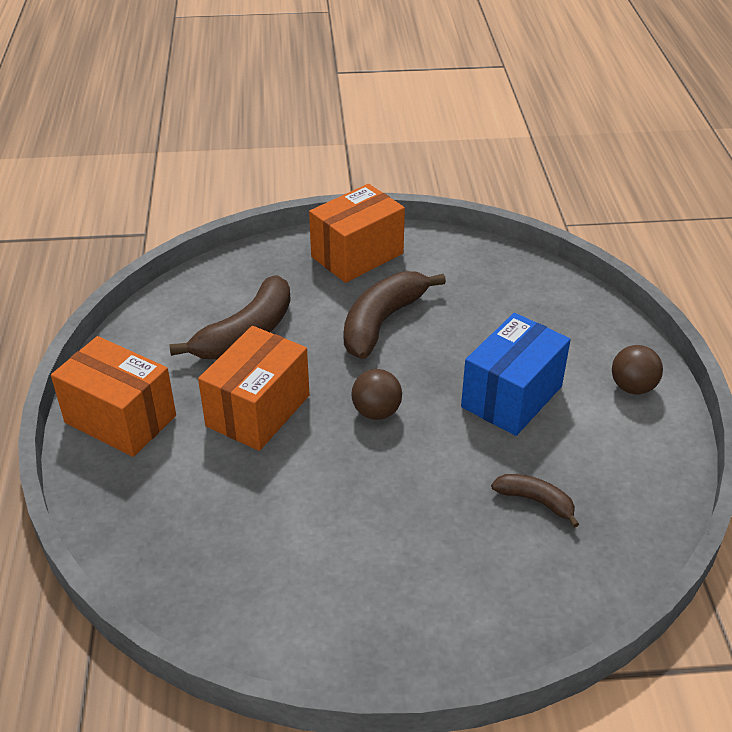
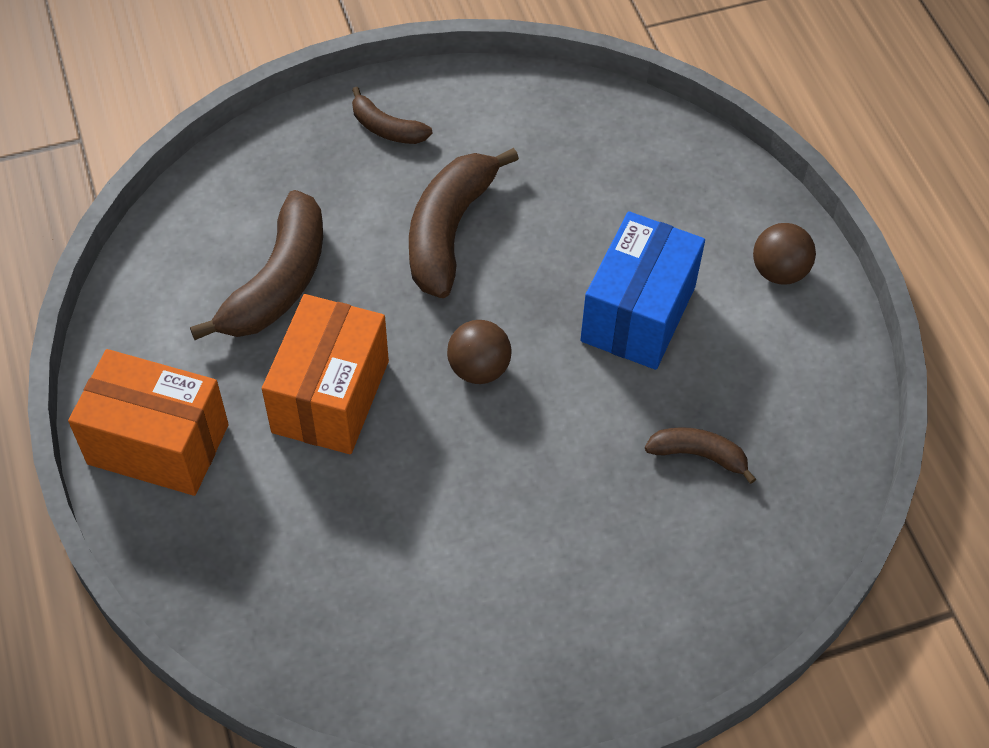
camera: 15 degrees left, 15 degrees up
orange box [309,184,405,283] -> brown banana [352,87,432,144]

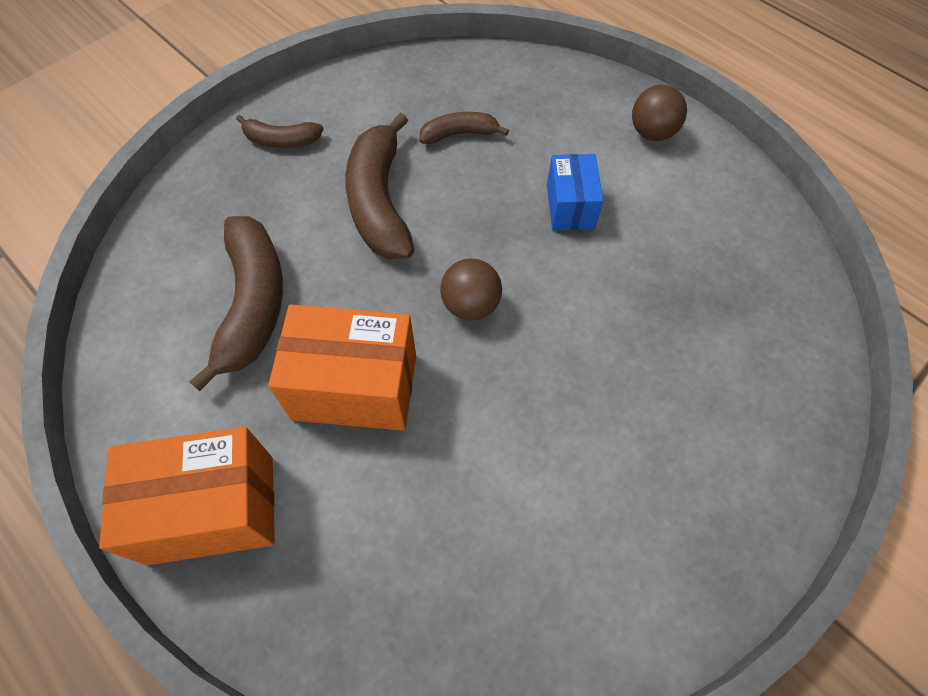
camera: 25 degrees left, 5 degrees up
orange box [262,294,389,454] -> orange box turned 75 degrees counterclockwise [268,304,416,431]
blue box [580,211,705,370] -> blue box [547,154,603,230], size x0.59
brown banana [645,427,756,484] -> brown banana moved to [419,112,509,144]

